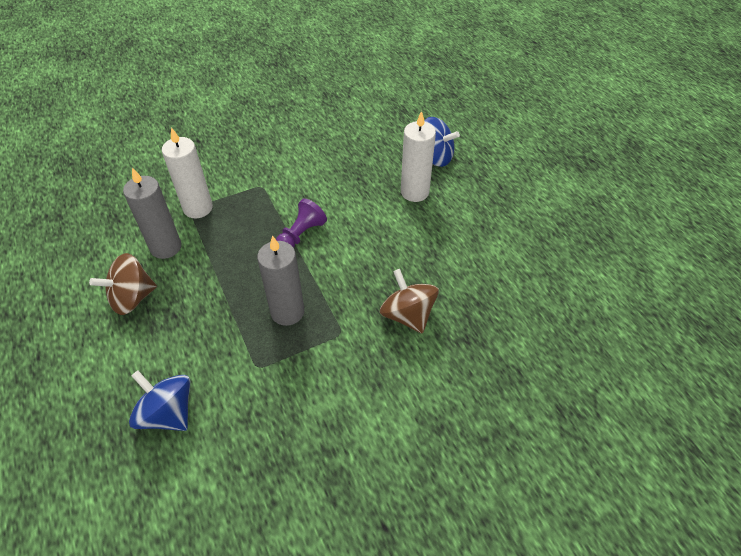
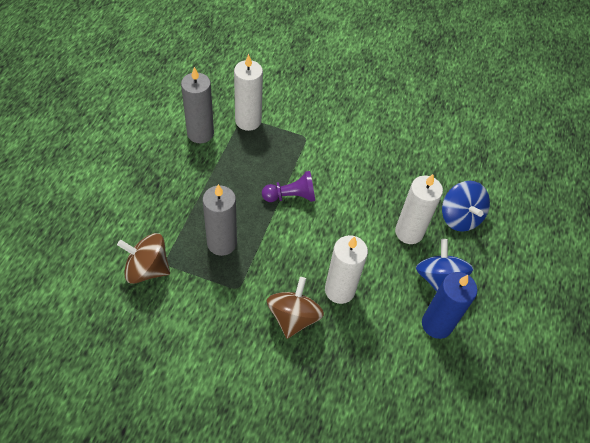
camera: 40 degrees right, 5 degrees up
brown spinning top [89,253,157,315] -> brown spinning top moved to [117,233,170,284]
blue spinning top [129,370,190,431] -> blue spinning top moved to [416,239,473,291]
none -> white candle [325,235,368,304]
none -> blue candle [422,272,477,339]

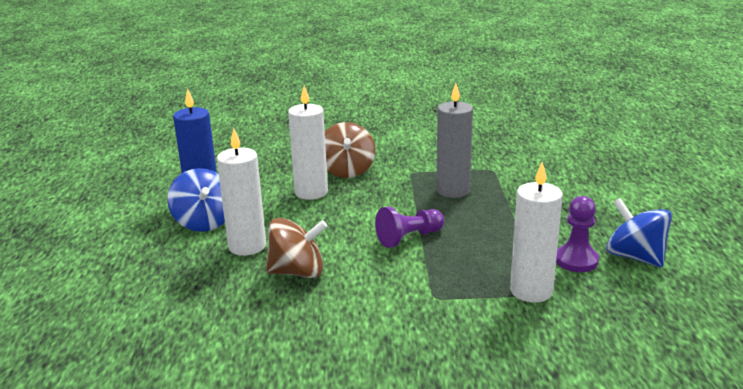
camera: 165 degrees right, 30 degrees down
brown spinning top [117,233,170,284] -> brown spinning top moved to [266,218,328,278]
grey candle [181,67,214,143] -> purple pawn [556,196,599,272]
blue spinning top [442,181,490,232] -> blue spinning top moved to [606,198,672,268]

